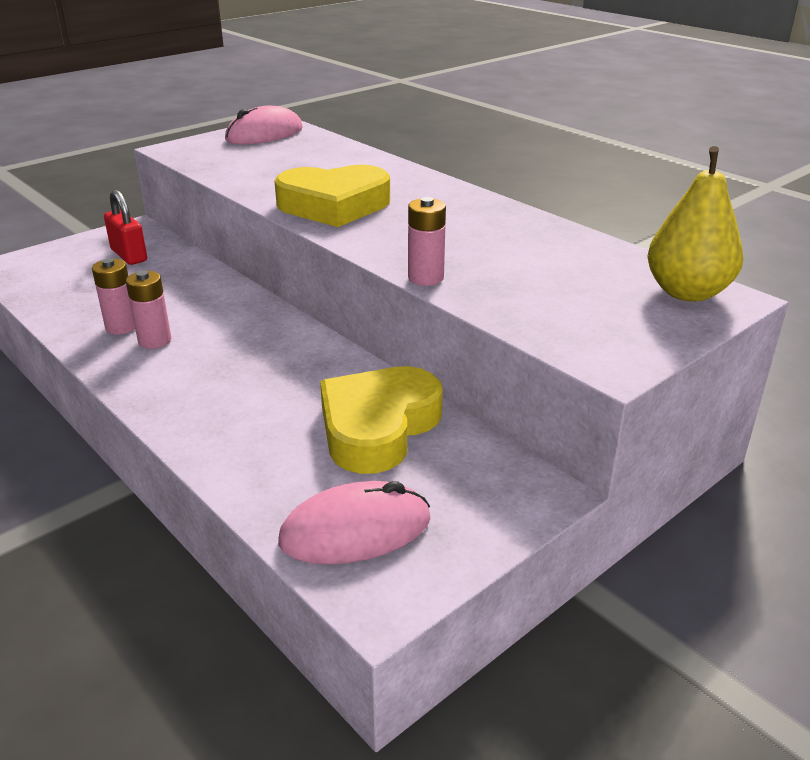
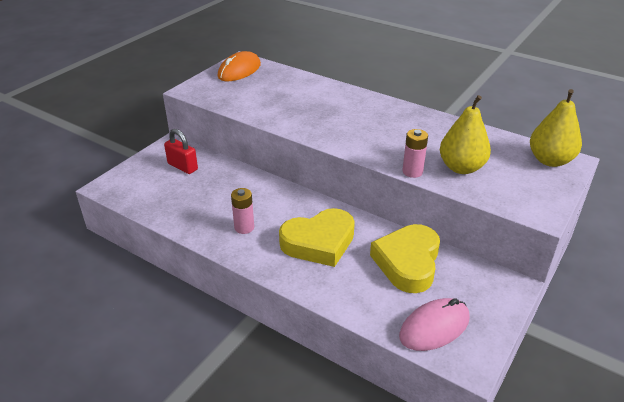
camera: 15 degrees left, 5 degrees up
pink battery [92,258,135,335] -> none
pink mouse [225,106,303,144] -> orange mouse [218,51,261,81]
yellow heart [274,165,390,227] -> yellow heart moved to [279,208,355,267]
none -> yellow pear [440,95,491,174]

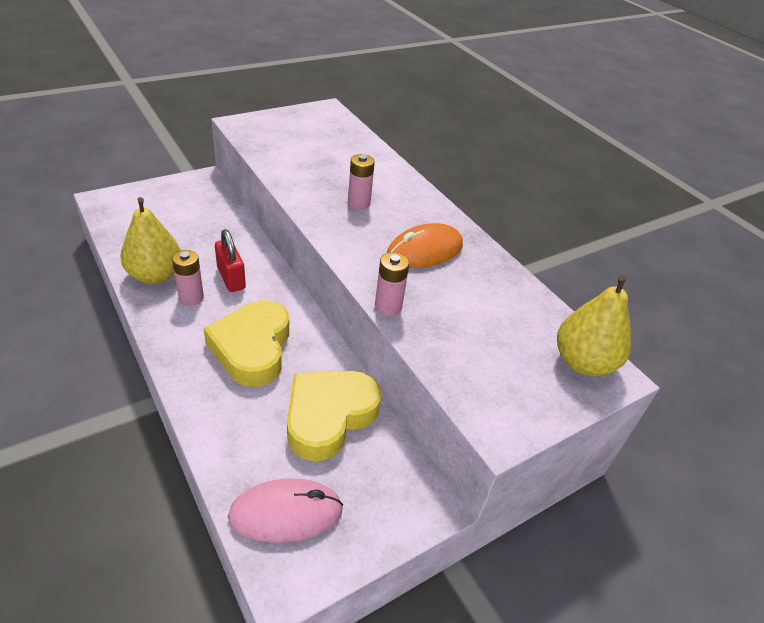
camera: 20 degrees right, 5 degrees up
red padlock [164,129,198,174] -> red padlock moved to [215,229,246,292]
orange mouse [218,51,261,81] -> orange mouse moved to [387,223,463,268]
yellow heart [279,208,355,267] -> yellow heart turned 90 degrees clockwise [203,300,289,387]
yellow pear [440,95,491,174] -> yellow pear moved to [121,197,180,284]
none -> pink battery [348,154,375,210]

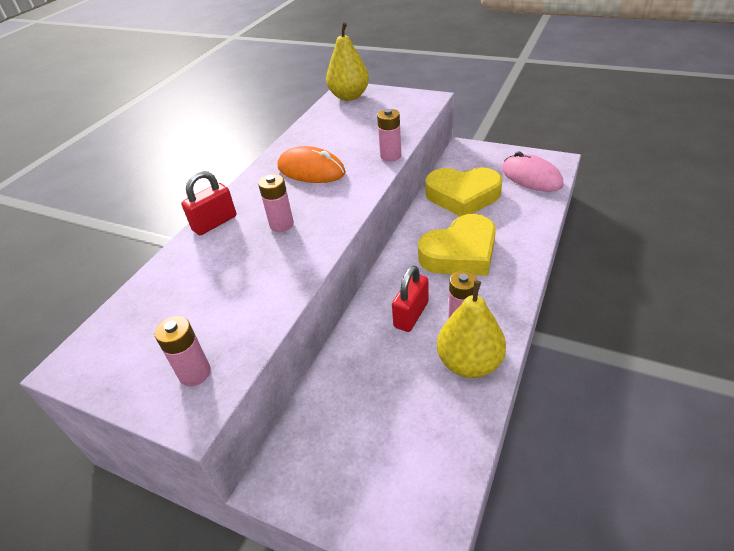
camera: 115 degrees left, 0 degrees up
none -> pink battery [154,316,211,386]
none -> red padlock [181,171,236,235]

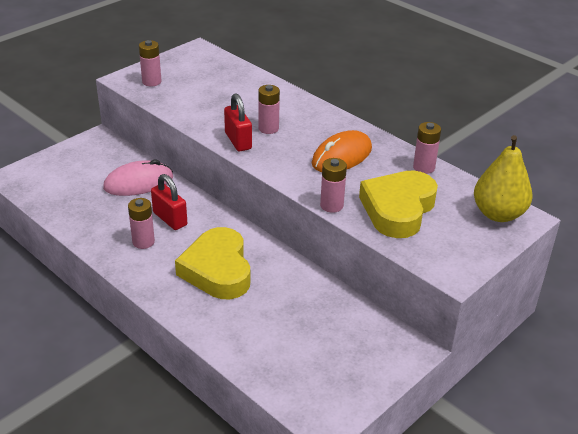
camera: 105 degrees right, 5 degrees down
red padlock [181,171,236,235] -> red padlock moved to [224,93,252,151]
yellow heart [425,167,502,216] -> yellow heart moved to [359,170,438,238]
yellow pear [437,281,506,378] -> none
pink mouse [502,152,564,192] -> pink mouse moved to [103,160,173,196]
none -> pink battery [413,122,441,174]

